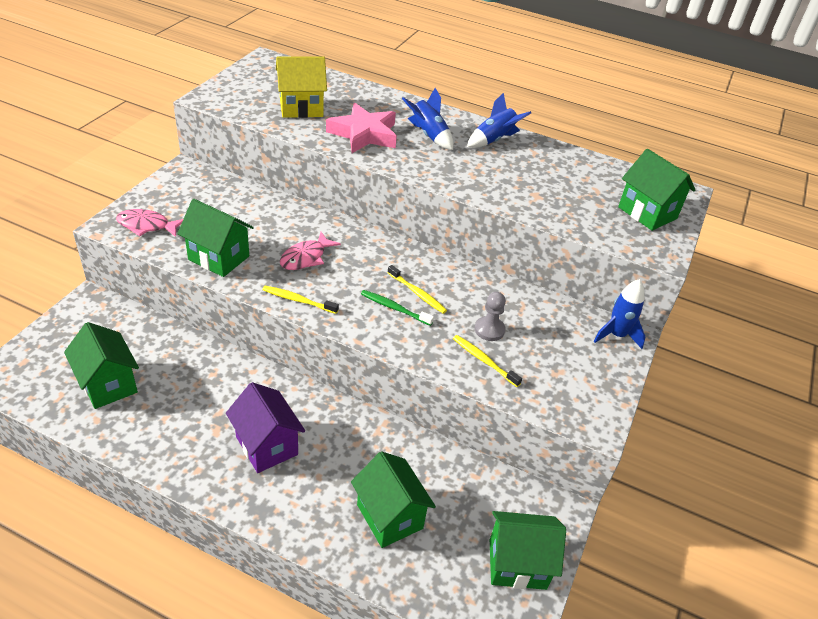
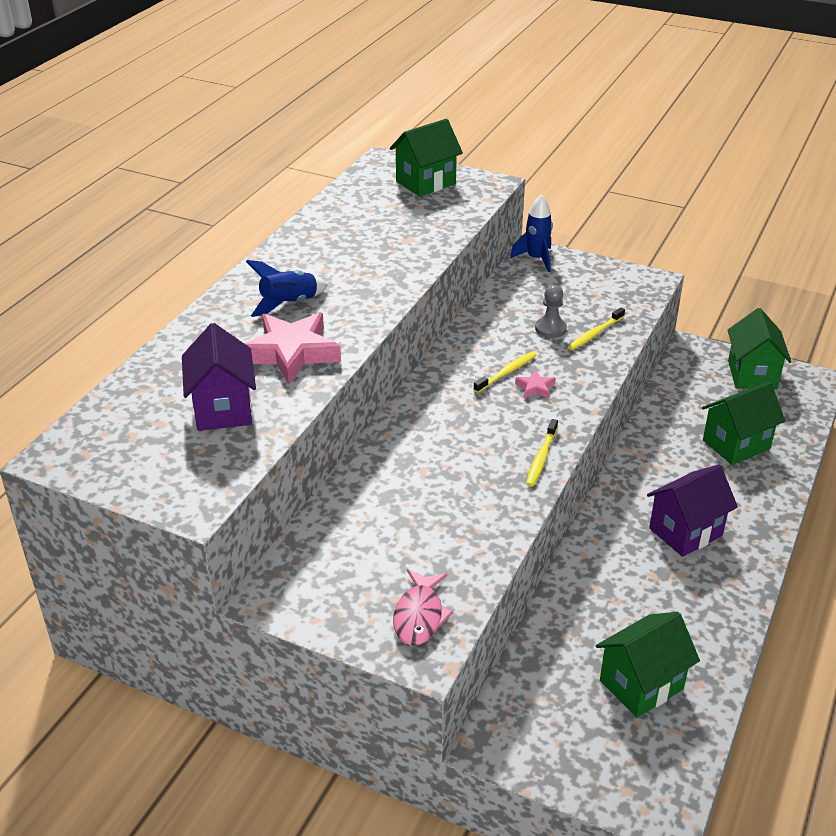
camera: 85 degrees left, 5 degrees down
green house [177,199,254,277] -> none
yellow house [276,57,327,118] -> purple house [182,323,256,431]
pink fish [280,232,341,270] -> none
green toothbrush [361,290,434,326] -> pink star [515,370,556,398]
blue rocket [467,93,531,148] -> none

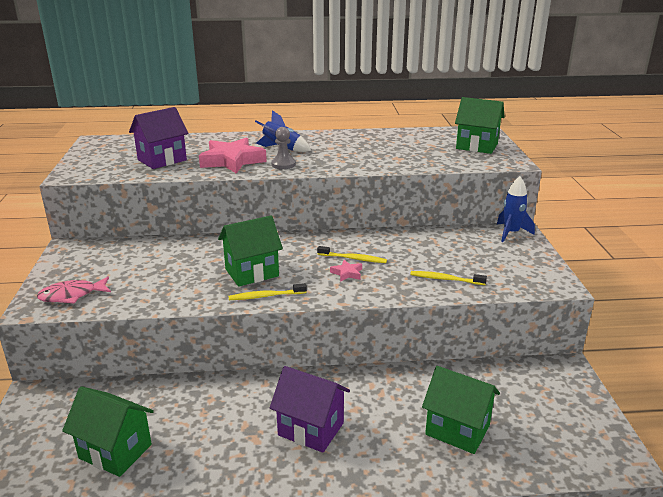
camera: 60 degrees right, 10 degrees down
grey pawn [535,285,567,338] -> grey pawn moved to [271,127,296,169]
green house [728,308,792,389] -> green house moved to [218,216,283,287]

